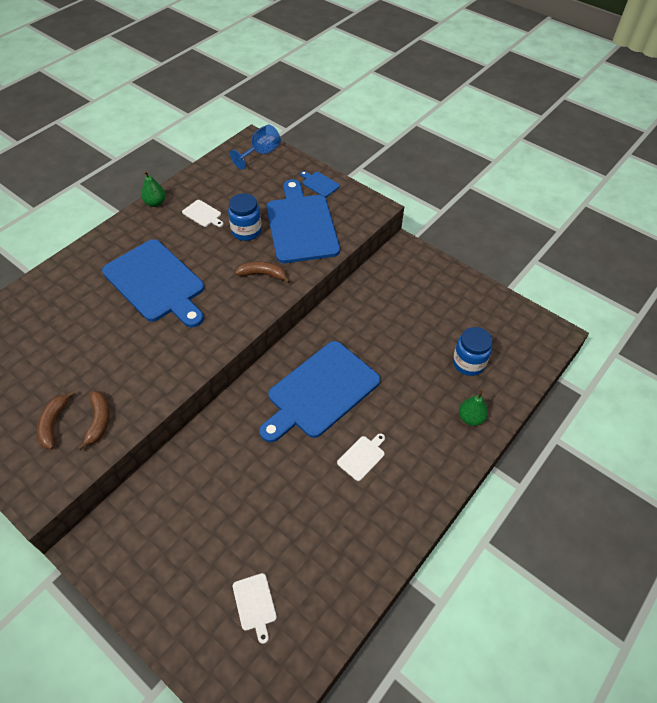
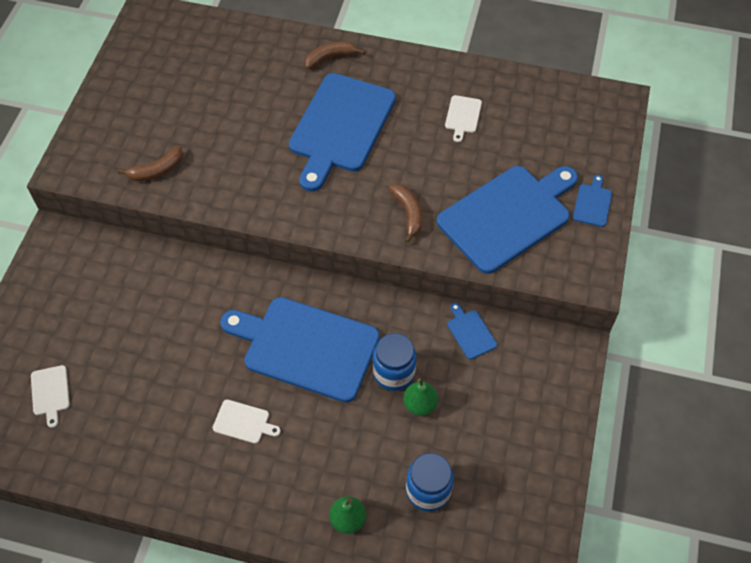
camera: 65 degrees right, 5 degrees up
brown banana [37,390,75,449] -> brown banana moved to [305,41,365,69]
green pear [141,171,166,207] -> green pear moved to [403,378,438,416]
blue jar [228,193,262,241] -> blue jar moved to [373,333,416,391]
blue goblet [230,124,281,170] -> none
white cutting board [233,573,277,644] -> white cutting board turned 60 degrees counterclockwise [31,365,70,428]
none -> blue cutting board [447,303,497,359]

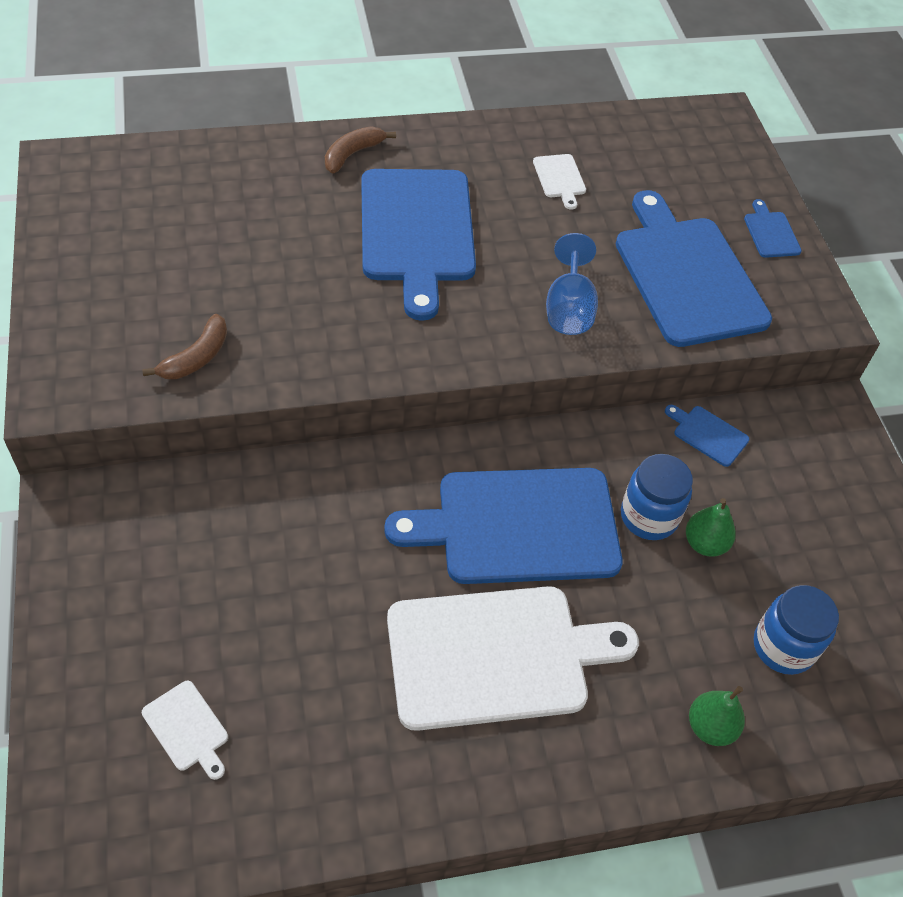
camera: 30 degrees left, 5 degrees down
white cutting board [213,400,281,444] -> white cutting board [387,586,639,731], size x2.49
brown banana [389,184,422,243] -> blue goblet [546,233,598,335]
blue cutting board [437,166,578,274] -> blue cutting board turned 45 degrees counterclockwise [616,190,772,347]

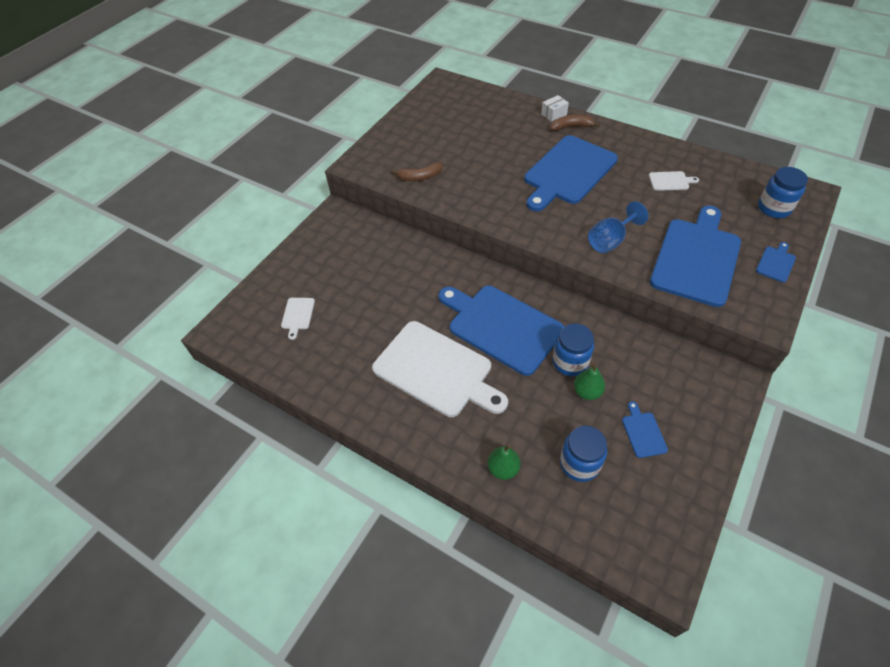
camera: 50 degrees right, 0 degrees up
white cutting board [533,154,586,210] -> white cutting board turned 120 degrees counterclockwise [649,171,699,191]
blue cutting board [665,405,749,467] -> blue cutting board moved to [622,401,668,458]
none -> white box [541,95,569,122]
none -> blue jar [758,167,808,218]

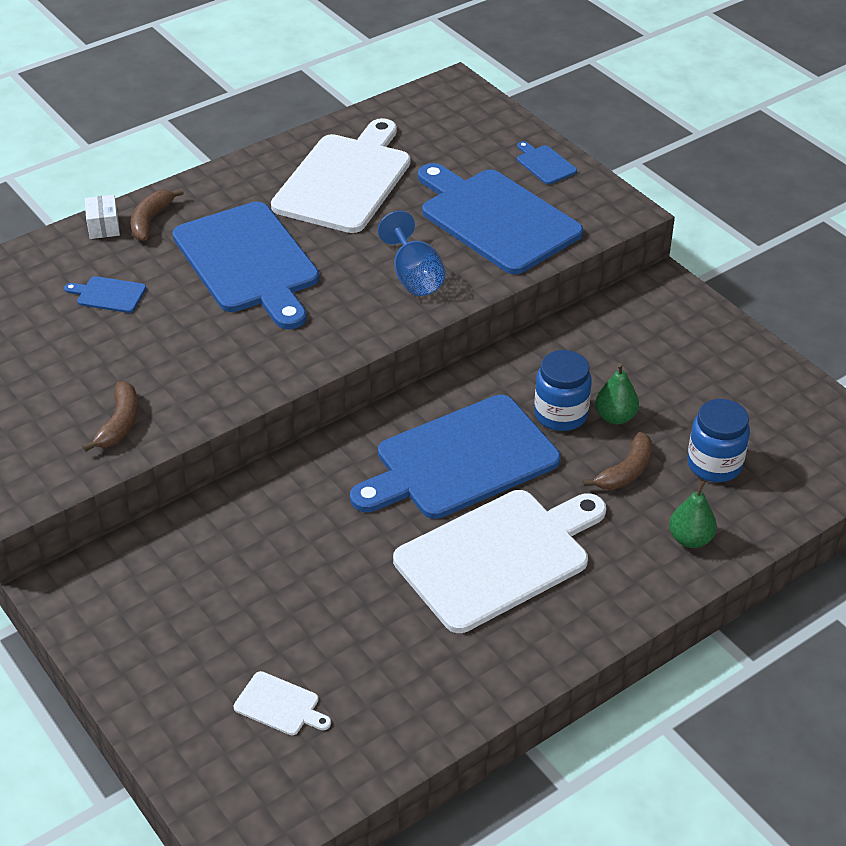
camera: 70 degrees left, 10 degrees down
blue cutting board [622,401,668,458] -> blue cutting board moved to [64,276,146,313]
white cutting board [649,171,699,191] -> white cutting board [271,118,410,233], size x2.49
blue jar [758,167,808,218] -> none
none -> brown banana [582,432,652,490]

